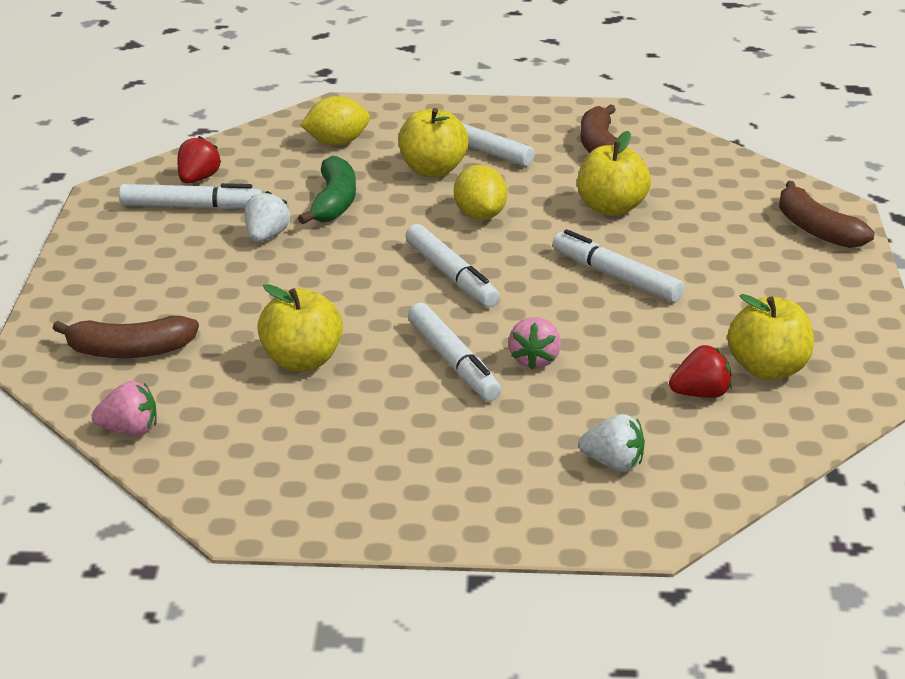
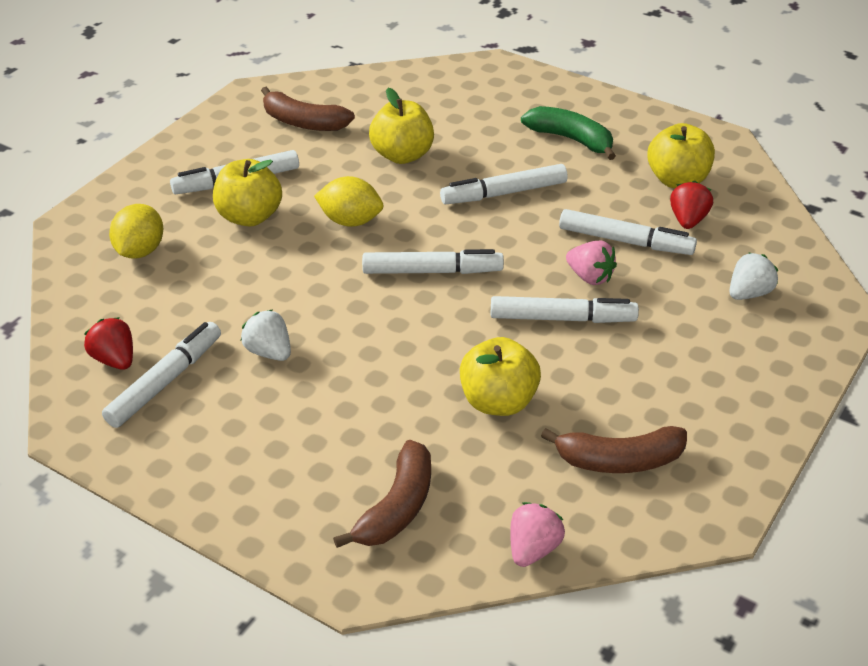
camera: 60 degrees left, 10 degrees up
green banana [298,156,356,224] -> green banana moved to [521,106,616,160]
brown banana [779,181,875,248] -> brown banana moved to [541,426,687,473]
none -> white marker [559,209,697,255]

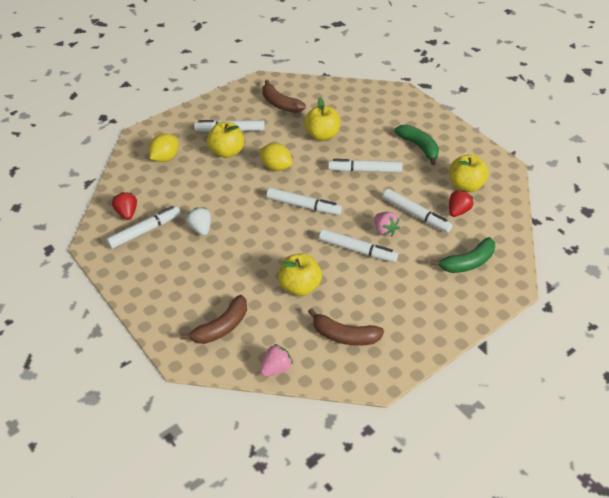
camera: 20 degrees right, 5 degrees up
white strawberry [730,252,778,300] -> green banana [431,237,495,273]

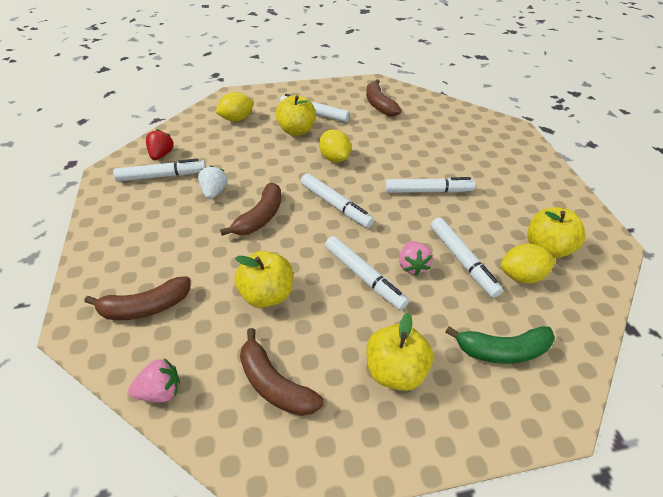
camera: 25 degrees right, 0 degrees up
yellow apple [304,97,340,141] -> yellow apple moved to [366,313,433,391]
white marker [328,159,402,173] -> white marker turned 150 degrees clockwise [385,177,476,193]
green banana [394,125,439,165] -> none
red strawberry [449,190,473,217] -> yellow lemon [500,243,556,283]
none -> brown banana [220,183,281,236]

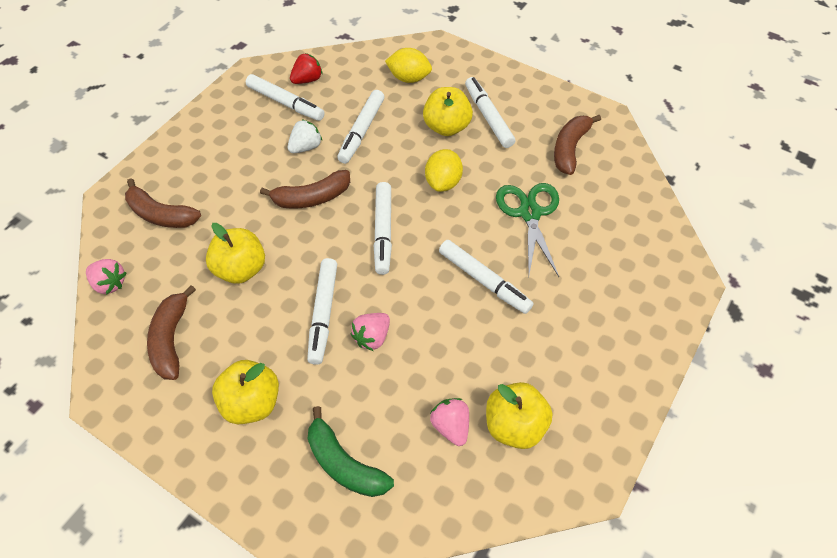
camera: 45 degrees right, 10 degrees up
white marker [430,217,503,298] -> white marker moved to [337,90,384,164]
yellow lemon [500,243,556,283] -> pink strawberry [430,398,469,446]
none -> green scissors [496,183,559,277]

